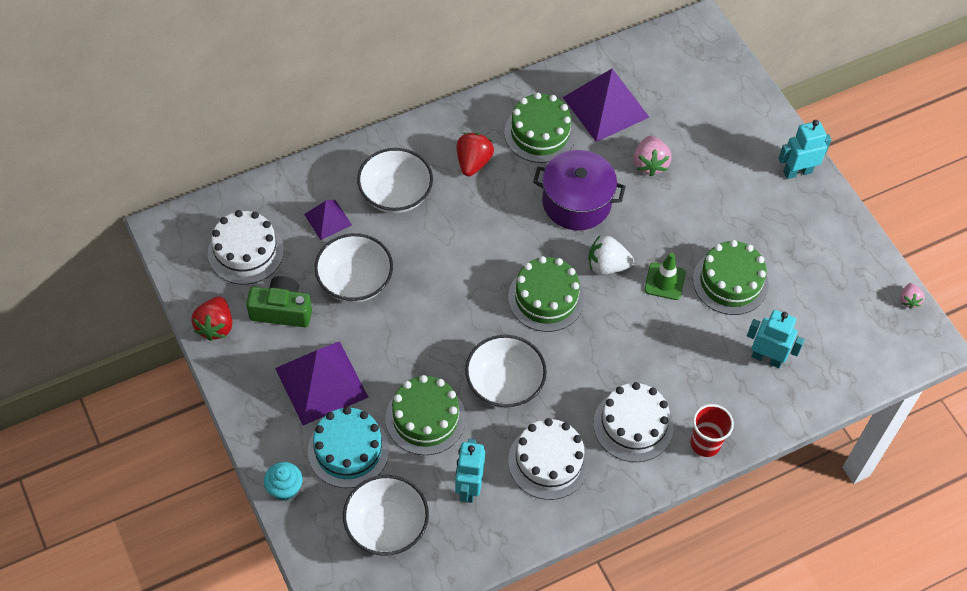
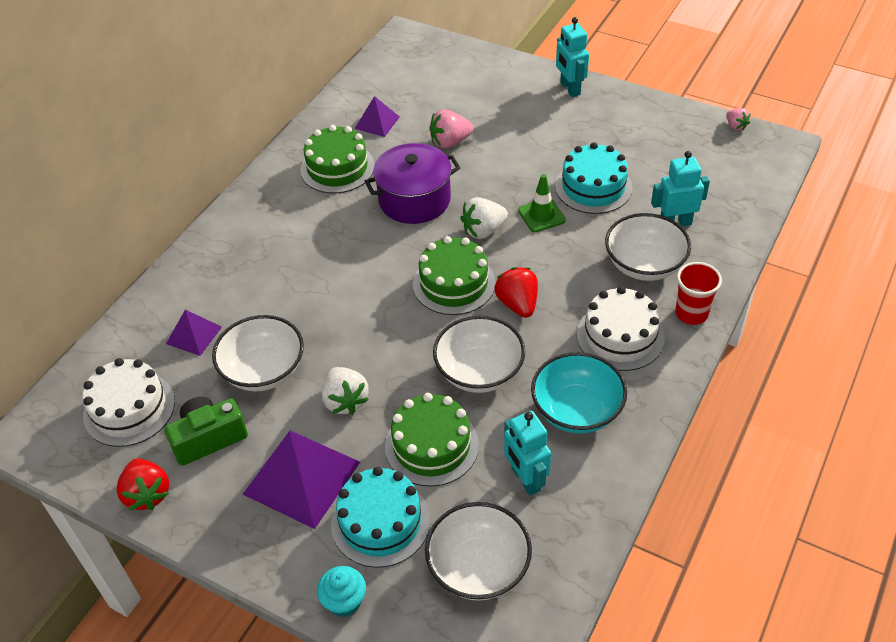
camera: 30 degrees left, 10 degrees down
white bowl [357,148,433,213] -> white bowl moved to [605,213,691,281]
red strawberry [457,133,494,176] -> red strawberry moved to [495,267,538,318]
white cake [508,418,589,500] -> turquoise bowl [531,352,627,434]
purple pyramid [563,69,649,142] -> purple pyramid [355,96,400,137], size x0.53
pink strawberry [633,136,672,177] -> pink strawberry turned 105 degrees clockwise [430,109,474,149]
green cake [693,240,769,315] -> turquoise cake [555,142,632,214]
turquoise robot [778,120,832,179] -> turquoise robot turned 60 degrees counterclockwise [556,17,589,97]
none -> white strawberry [321,367,369,415]

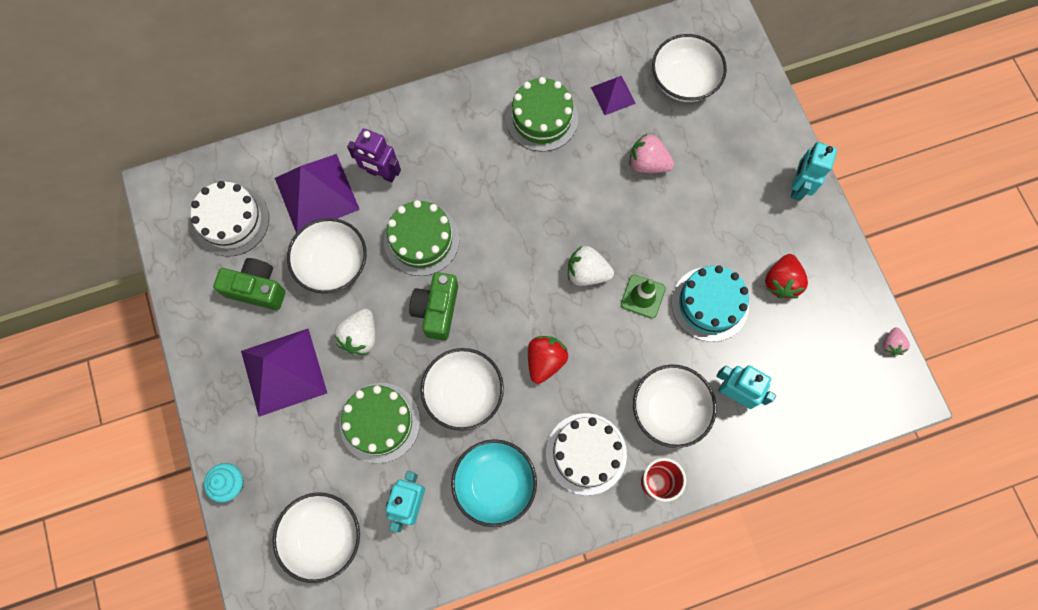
camera: 40 degrees right, 25 degrees up
red strawberry [116,458,170,510] -> red strawberry moved to [765,254,808,299]
purple pyramid [166,310,222,356] -> purple pyramid [275,154,360,233], size x1.88
turquoise cake [331,466,430,568] -> none
purple pot [365,143,460,224] -> none
green cake [413,236,496,315] -> green cake moved to [384,200,460,276]
none -> purple robot [347,128,401,182]
none -> green camera [409,272,458,340]
none -> white bowl [652,34,727,102]

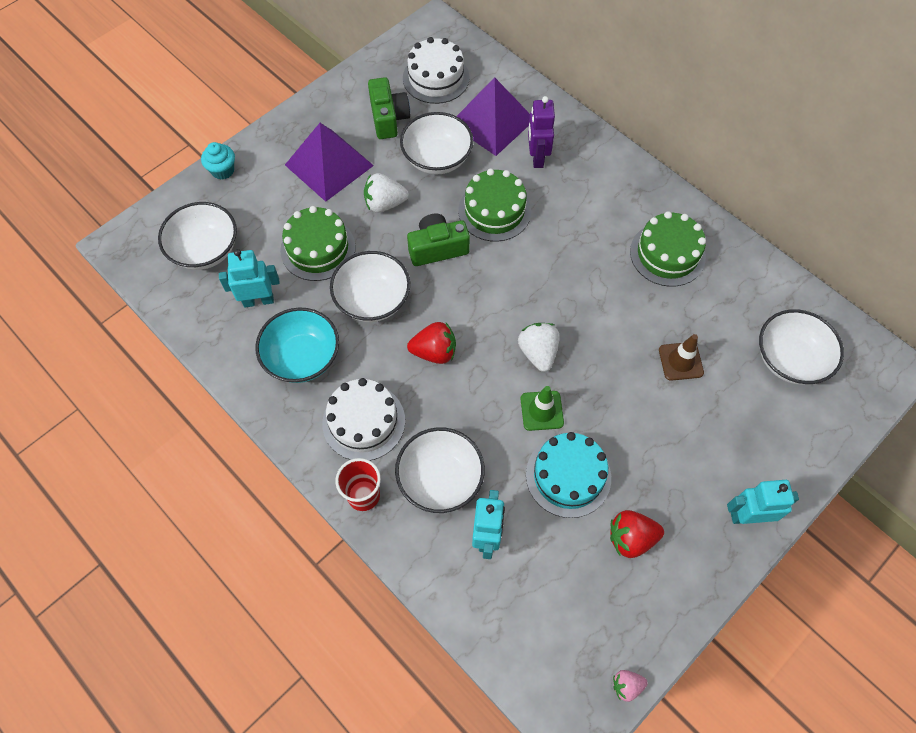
camera: 65 degrees right, 10 degrees down
purple pyramid [591,76,636,115] -> none
pink strawberry [629,134,674,173] -> brown traffic cone [659,334,704,381]

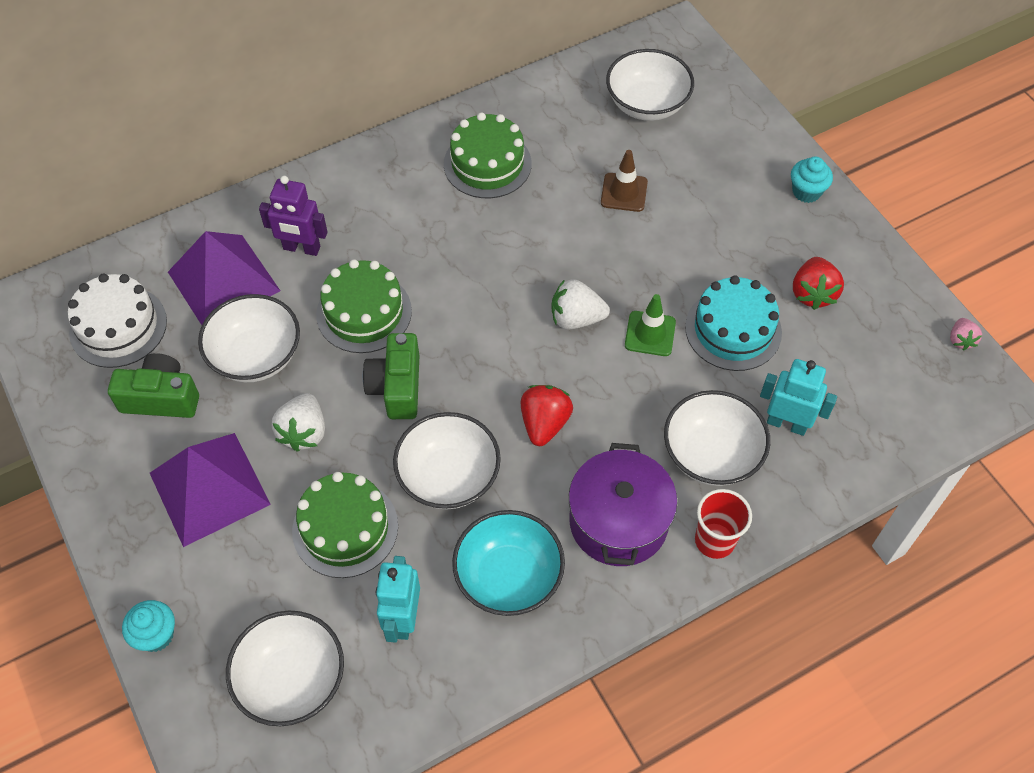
camera: 75 degrees left, 5 degrees down
white cake [322,378,405,461] -> purple pot [569,443,677,566]
turquoise robot [727,480,799,524] -> turquoise cupcake [791,156,833,203]

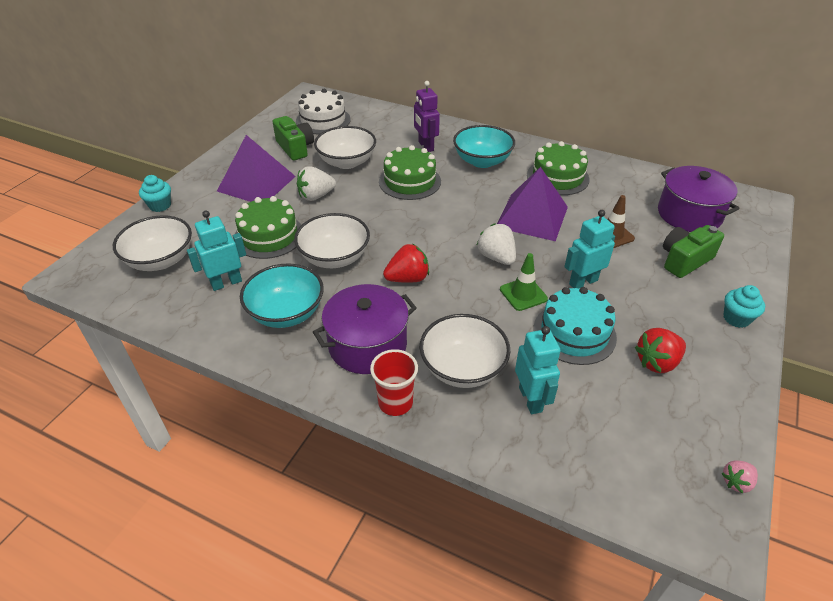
camera: 55 degrees right, 15 degrees down
purple pyramid [168,231,280,325] -> purple pyramid moved to [497,167,568,241]
green camera [363,333,419,419] -> green camera moved to [663,225,724,278]
white bowl [606,49,694,121] -> purple pot [658,166,740,232]
none -> turquoise bowl [453,125,515,168]
none -> turquoise robot [564,210,615,288]

